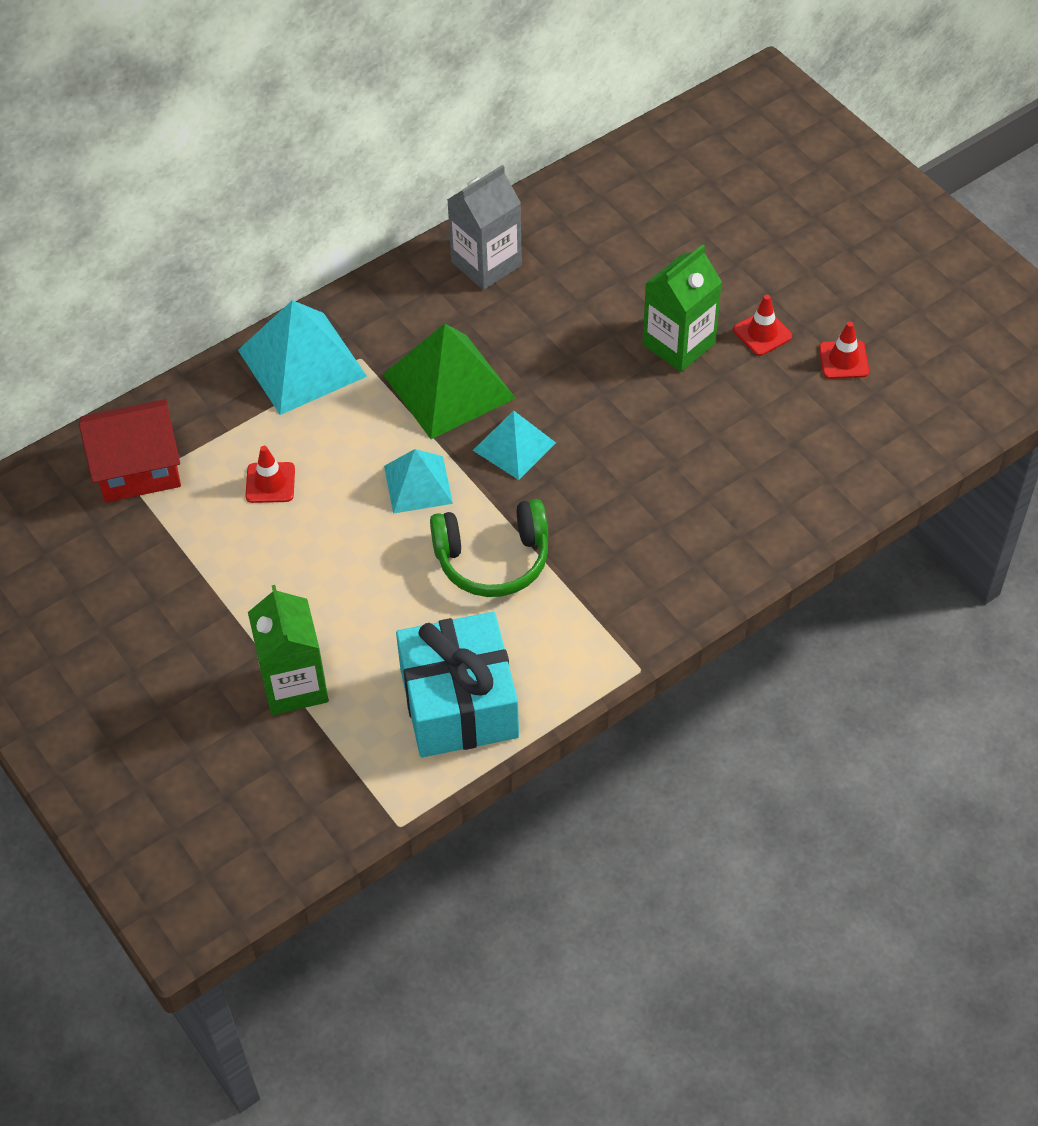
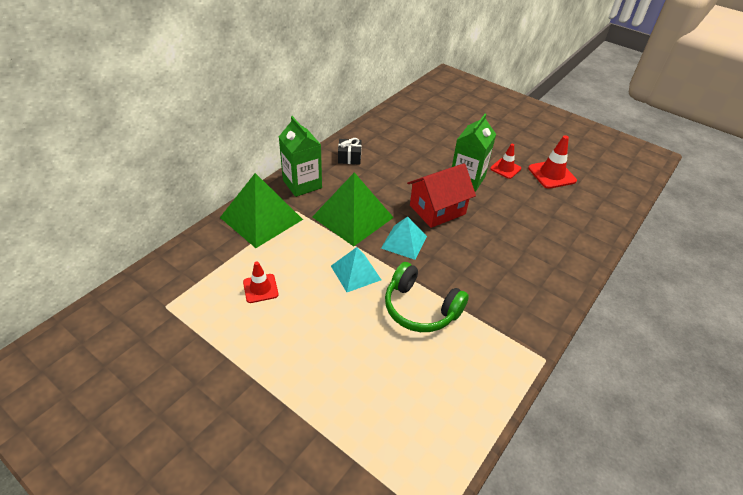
camera: 20 degrees left, 10 degrees down
red house [79,399,181,503] -> red house moved to [407,163,476,228]
turquoise pyramid [238,300,367,415] -> green pyramid [220,173,303,248]
green carton [248,585,329,715] -> green carton moved to [279,116,322,197]
turquoise gift [396,612,519,757] -> none
green headphones [430,499,548,597] -> green headphones turned 60 degrees clockwise [385,262,469,332]
grey carton [447,165,522,290] -> black gift [338,138,362,165]
red traffic cone [819,322,869,379] -> red traffic cone [528,135,577,189], size x1.53

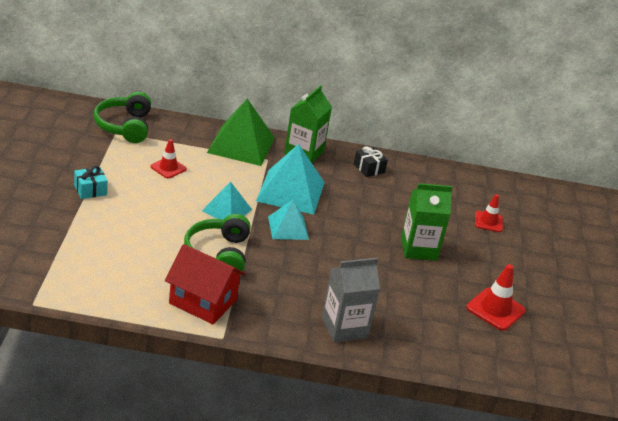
camera: 55 degrees right, 10 degrees down
green pyramid [312,172,394,247] -> turquoise pyramid [256,144,325,215]
red house [407,163,476,228] -> red house moved to [165,244,246,324]
red traffic cone [490,144,521,179] -> red traffic cone moved to [475,194,503,232]
none -> turquoise gift [74,166,108,199]
none -> green headphones [94,92,151,143]
none -> grey carton [322,258,380,342]

